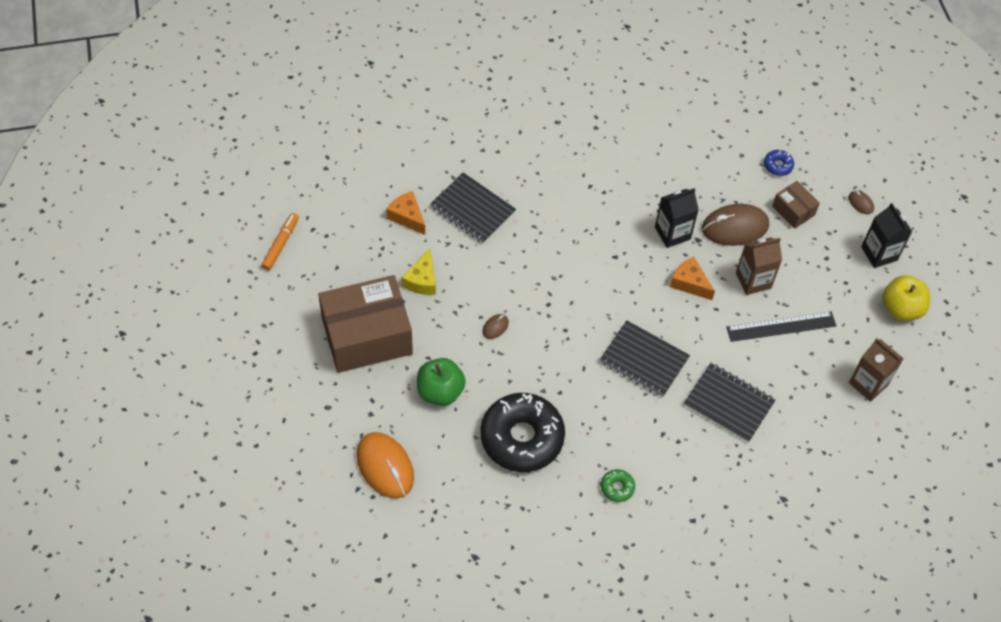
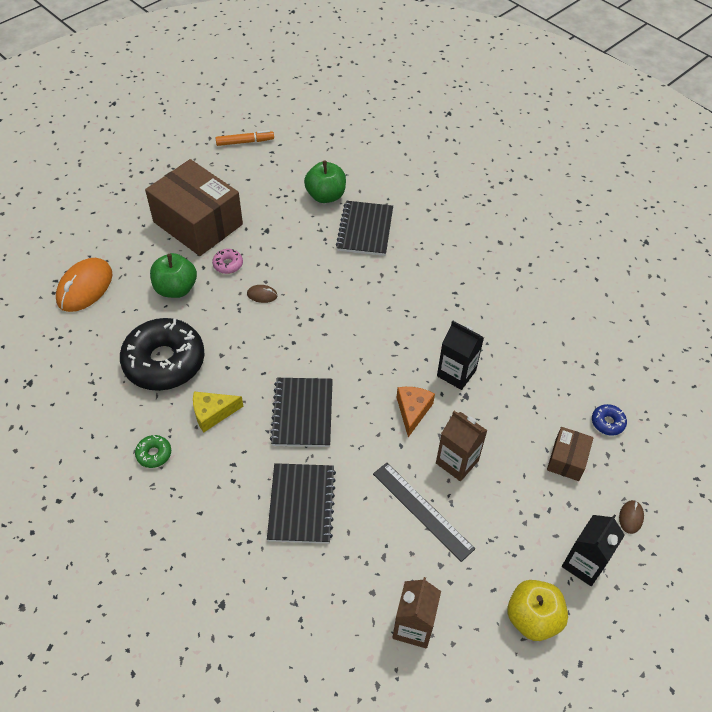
camera: 60 degrees right, 5 degrees down
orange cheese [386,191,425,235] -> green apple [304,161,346,203]
yellow cheese [402,249,436,295] -> yellow cheese moved to [193,392,243,433]
brown mouse [702,204,769,246] -> none
none -> pink donut [212,249,243,274]

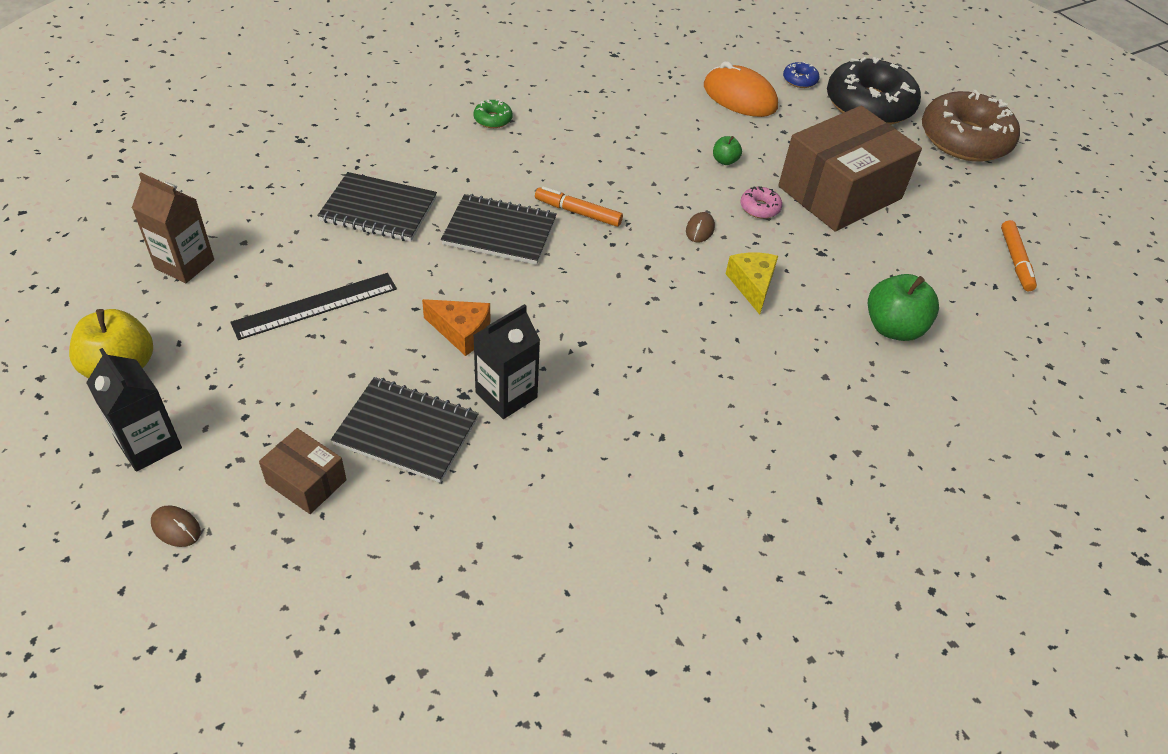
camera: 100 degrees right, 5 degrees down
black donut [120,318,205,391] -> black donut moved to [827,57,921,125]
green apple [150,253,197,298] -> green apple [713,136,742,165], size x0.50
yellow cheese [193,392,243,433] -> yellow cheese moved to [726,253,778,315]
black notebook [336,201,393,256] -> black notebook moved to [331,377,479,483]
brown carton [436,411,488,481] -> none
blue donut [592,404,627,436] -> blue donut moved to [783,61,819,88]
none -> orange marker [535,186,623,227]
none -> brown donut [922,90,1020,162]

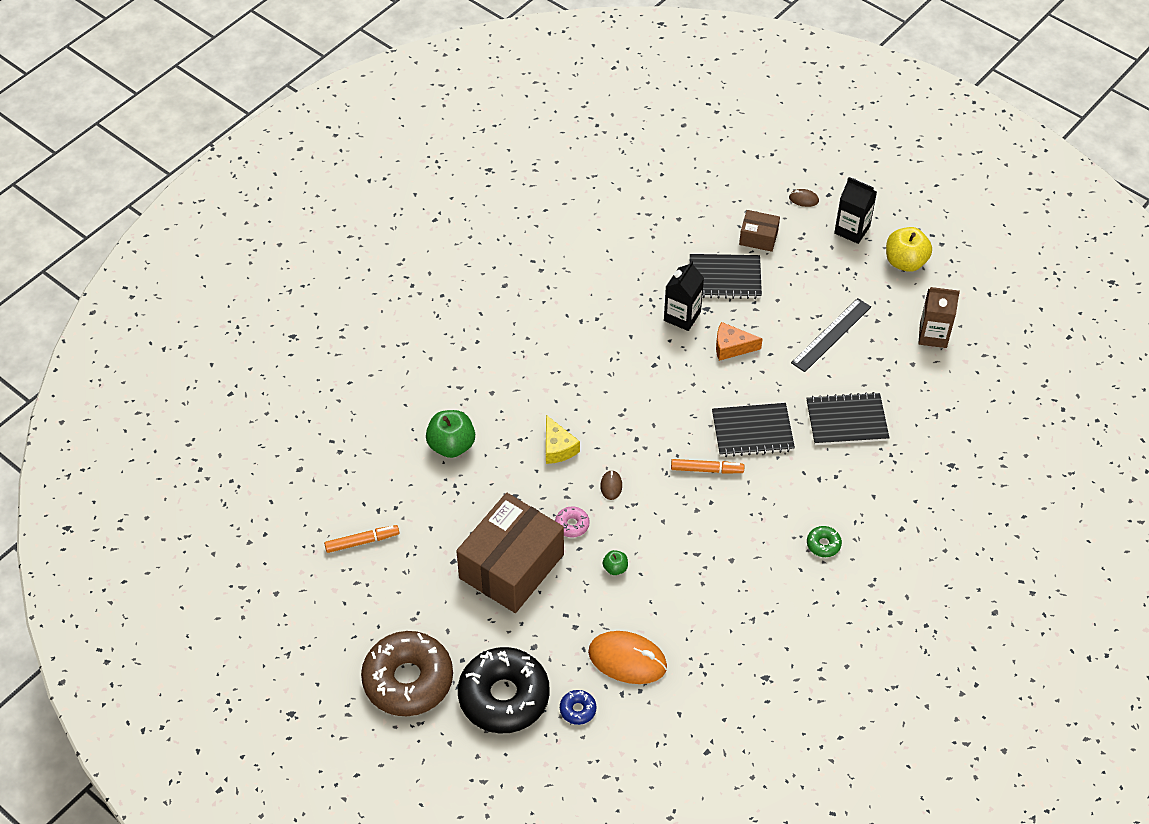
camera: 165 degrees right, 5 degrees up
orange marker [1001,220,1037,291] -> orange marker turned 90 degrees clockwise [324,525,399,553]

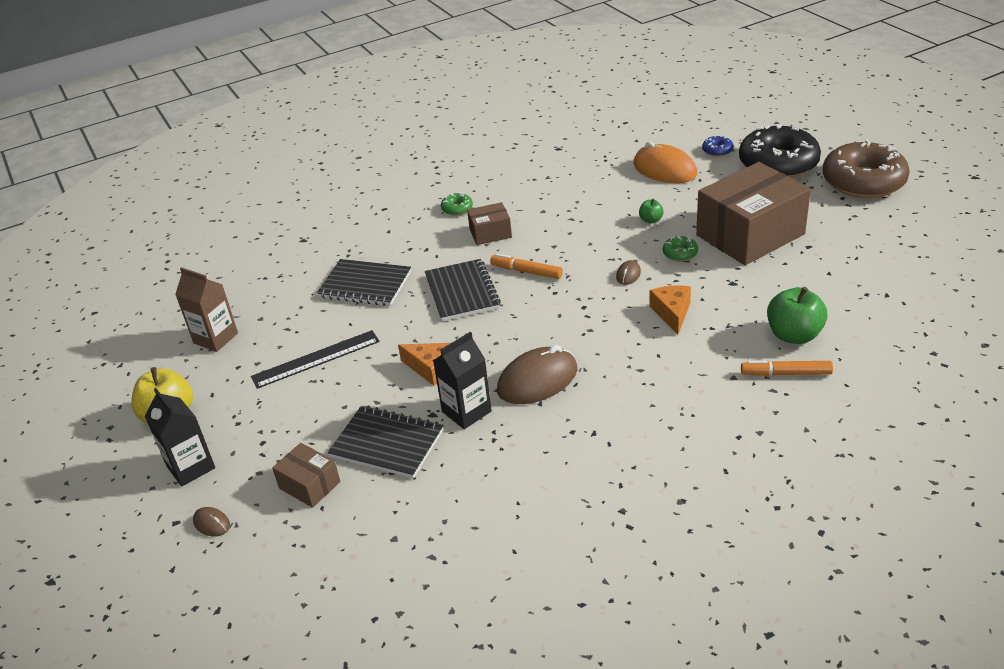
camera: 155 degrees left, 15 degrees down
orange marker [324,525,399,553] -> orange marker moved to [741,360,833,376]
yellow cheese [546,415,580,464] -> orange cheese [649,285,691,335]
pink donut [555,506,590,537] -> green donut [663,236,698,261]
black notebook [712,403,795,457] -> black notebook turned 60 degrees clockwise [425,259,501,321]
none -> brown box [467,202,512,245]
none -> brown mouse [497,345,578,404]

